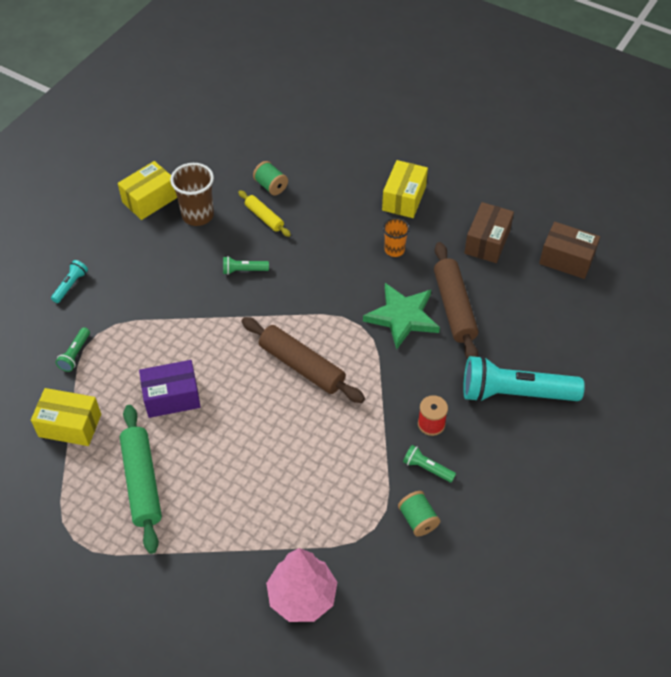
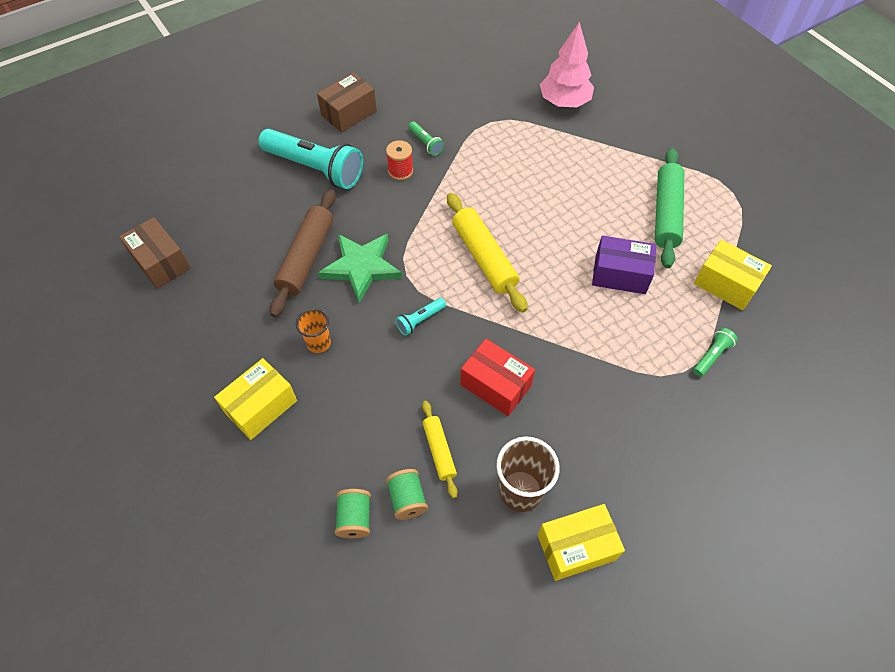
camera: 155 degrees left, 5 degrees up
turquoise flashlight [51,260,88,303] -> turquoise flashlight moved to [395,298,446,336]
green flashlight [223,256,269,275] -> red box [460,339,535,416]
brown rolling pin [242,317,365,403] -> yellow rolling pin [447,193,527,313]
green spool [398,491,440,537] -> green spool moved to [335,489,371,538]
brown box [464,202,514,263] -> brown box moved to [317,72,377,133]

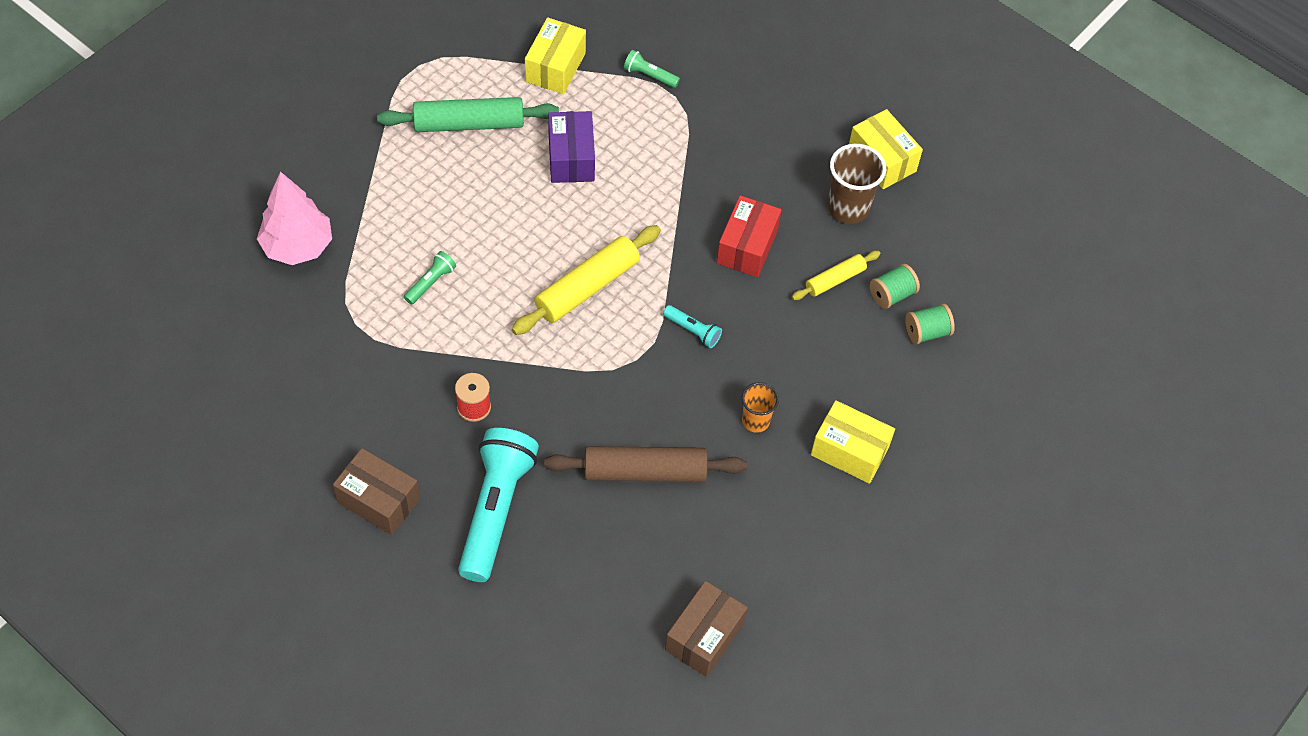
camera: 110 degrees left, 0 degrees up
green star [318,234,402,303] -> none
green flashlight [409,122,444,156] -> green flashlight moved to [404,251,456,305]

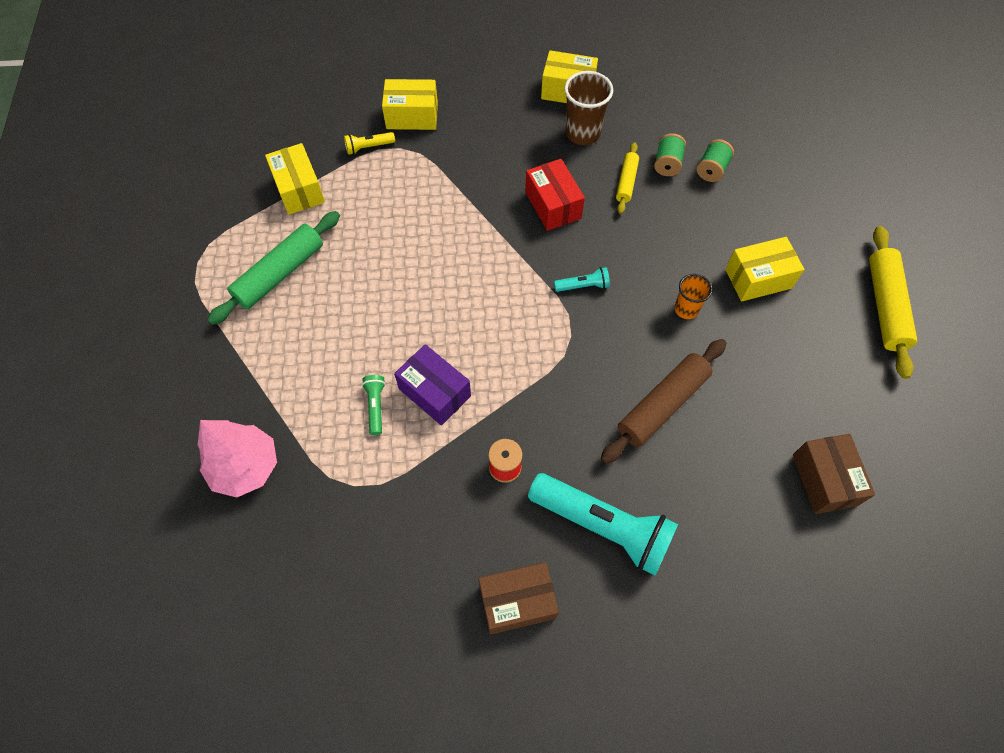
camera: 40 degrees left, 5 degrees up
turquoise flashlight [458,428,539,582] -> turquoise flashlight turned 150 degrees clockwise [528,473,678,576]
yellow rolling pin [512,225,661,335] -> yellow rolling pin moved to [869,226,917,379]
purple box [548,111,595,183] -> purple box moved to [394,344,471,426]
green flashlight [624,50,680,88] -> yellow flashlight [344,132,395,155]
none -> yellow box [382,79,438,130]

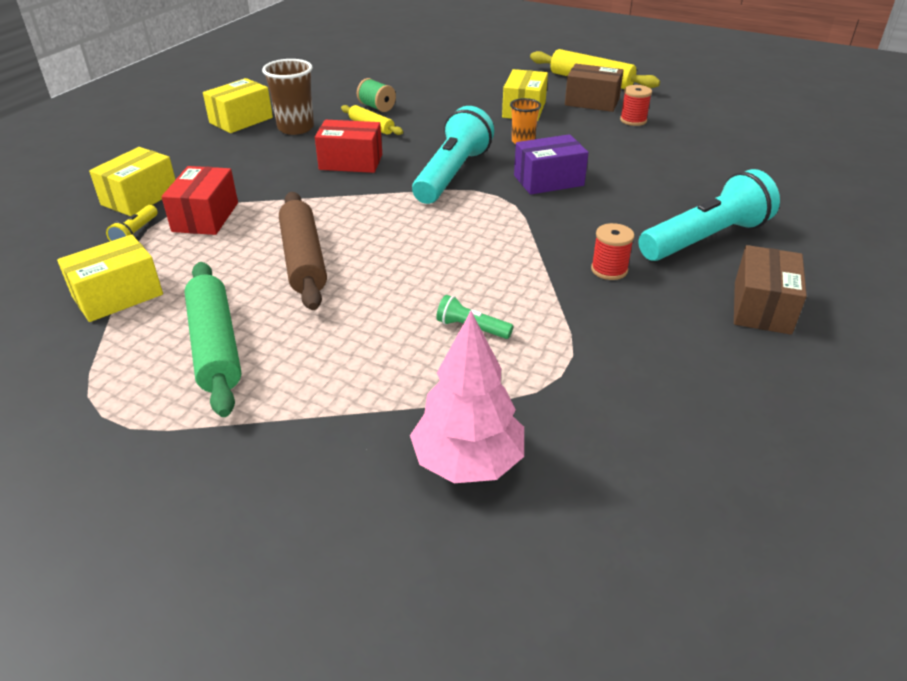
camera: 60 degrees left, 25 degrees down
yellow box [265,143,325,215] -> yellow box turned 45 degrees counterclockwise [57,235,163,322]
purple box [394,344,471,426] -> purple box moved to [514,134,589,195]
turquoise flashlight [554,267,610,292] -> turquoise flashlight [412,106,494,204], size x2.30
brown rolling pin [601,339,727,464] -> brown rolling pin moved to [279,192,327,310]
green spool [697,139,734,182] -> none
brown box [793,434,875,514] -> brown box moved to [565,64,624,112]
none -> red box [162,166,238,235]
none -> red spool [620,85,652,126]

